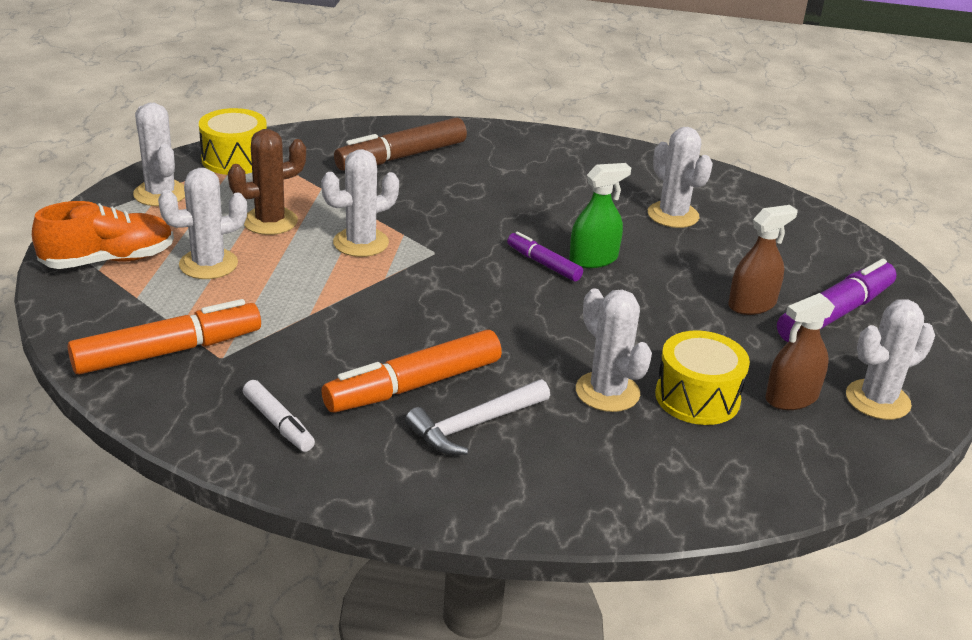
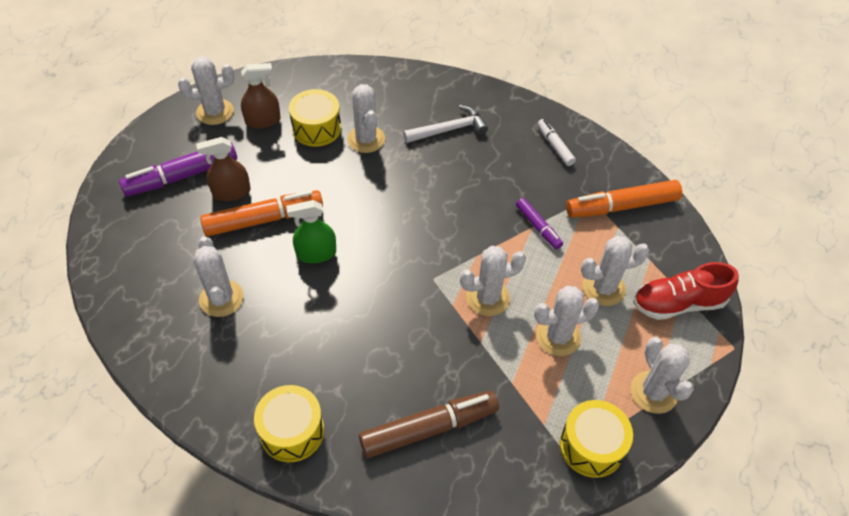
camera: 165 degrees left, 20 degrees up
orange shoe [32,201,174,269] -> red shoe [633,262,739,320]
brown cactus [228,129,306,235] -> white cactus [534,286,600,356]
orange marker [322,330,502,413] -> orange marker moved to [200,190,323,236]
purple marker [507,232,583,282] -> purple marker moved to [516,198,563,249]
none -> yellow drum [254,385,324,462]

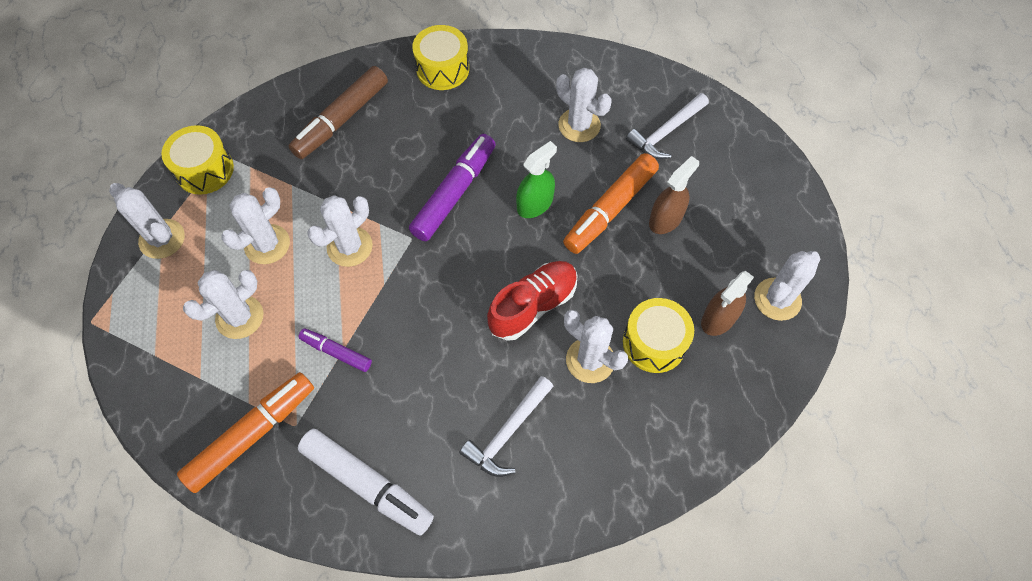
camera: 150 degrees right, 10 degrees up
purple marker [119,142,237,197] -> purple marker moved to [409,134,496,241]
white marker [537,119,576,166] -> white marker [298,429,434,535], size x1.81
red shoe [633,262,739,320] -> red shoe moved to [487,261,578,341]
none -> white hammer [626,93,709,159]

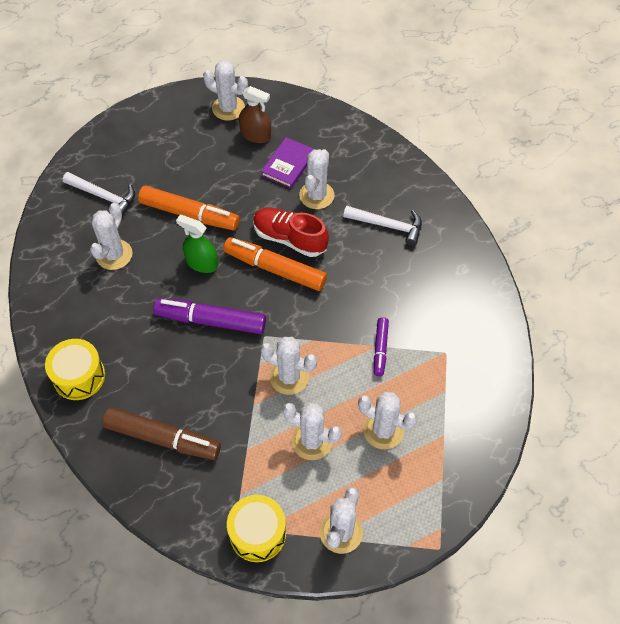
camera: 110 degrees left, 5 degrees down
orange marker [177,372,314,493] -> orange marker moved to [223,237,327,291]
white marker [298,429,434,535] -> none
yellow drum [623,298,694,373] -> purple book [261,137,315,188]
brown spray bottle [649,156,699,234] -> none

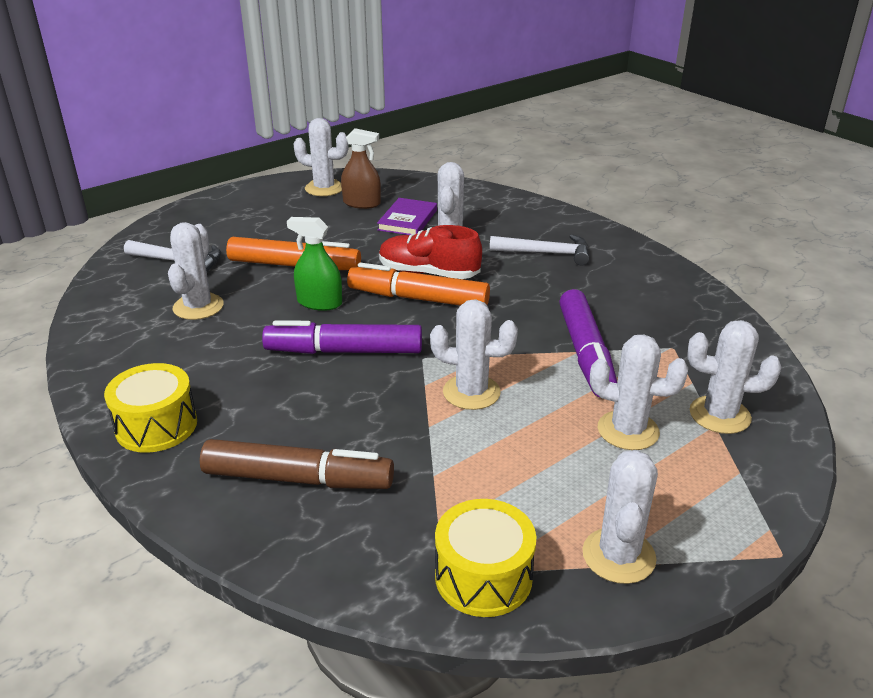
camera: 10 degrees left, 25 degrees down
white cactus [282,403,342,460] -> white cactus moved to [688,320,781,434]
purple marker [374,317,389,377] -> purple marker [559,289,617,397], size x1.81

